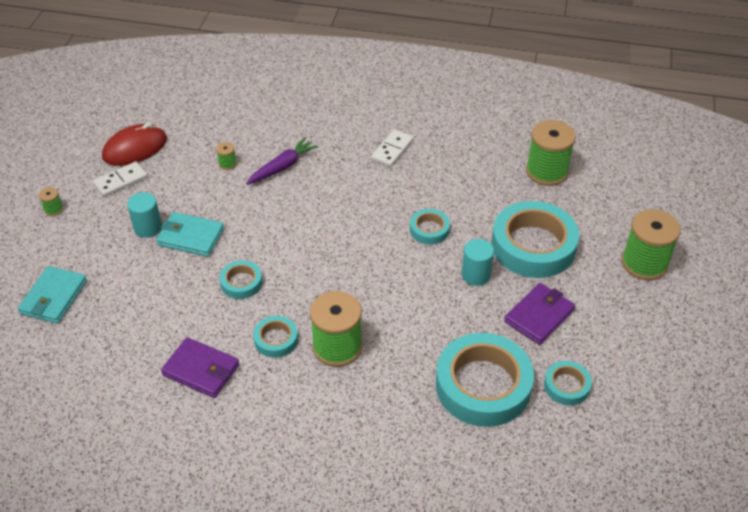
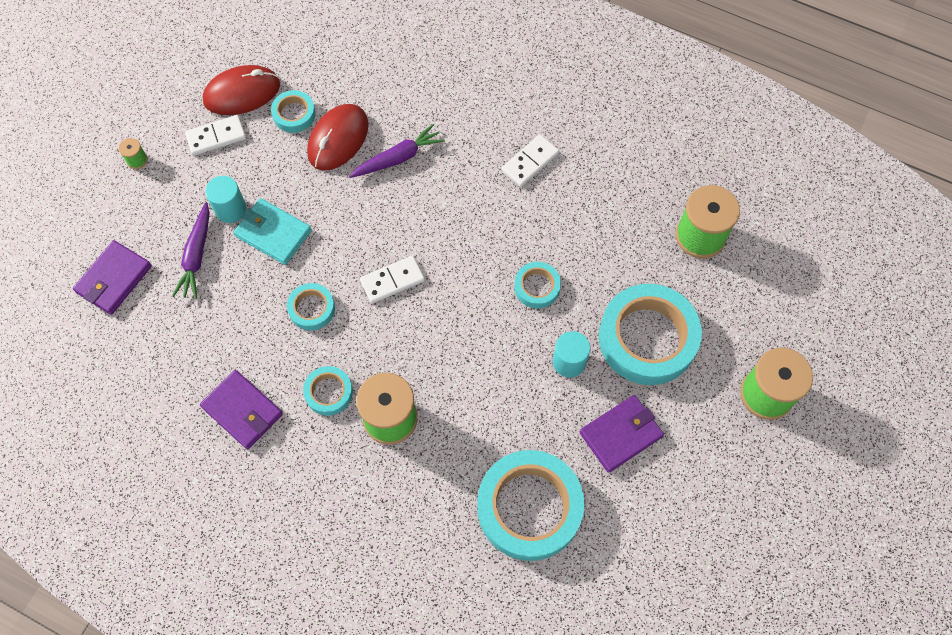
camera: 15 degrees right, 20 degrees up
turquoise wallet [18,266,87,324] -> purple wallet [73,240,152,315]
green spool [216,142,237,170] -> red mouse [307,104,369,170]
turquoise tape [544,361,592,405] -> turquoise tape moved to [271,90,316,133]
none -> purple carrot [172,202,210,299]
none -> white domino [360,256,425,303]

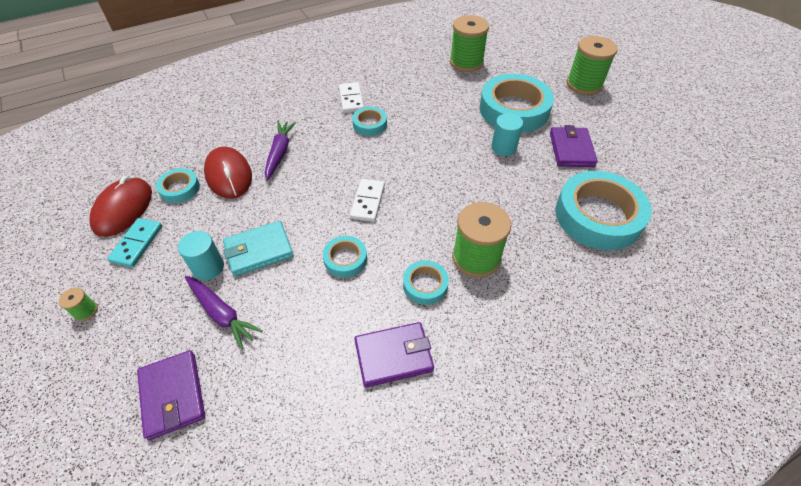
camera: 55 degrees left, 15 degrees down
white domino [185,115,246,155] -> turquoise domino [107,218,162,267]
turquoise tape [514,262,561,308] -> turquoise tape moved to [352,107,387,136]

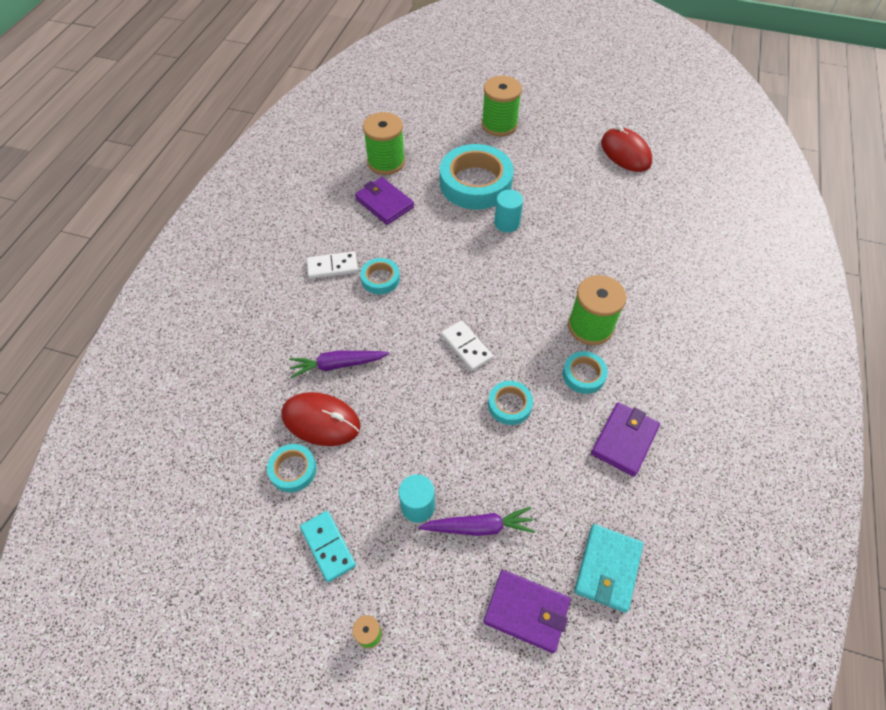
camera: 45 degrees left, 5 degrees up
red mouse [89,176,152,237] -> red mouse moved to [601,125,652,172]
turquoise wallet [223,221,294,276] -> turquoise wallet moved to [574,524,643,613]
purple carrot [265,121,296,180] -> purple carrot turned 60 degrees counterclockwise [289,351,389,378]
white domino [339,82,364,113] -> white domino turned 45 degrees counterclockwise [307,251,358,279]
purple wallet [550,125,598,167] -> purple wallet moved to [355,177,414,225]
turquoise tape [556,171,652,250] -> none

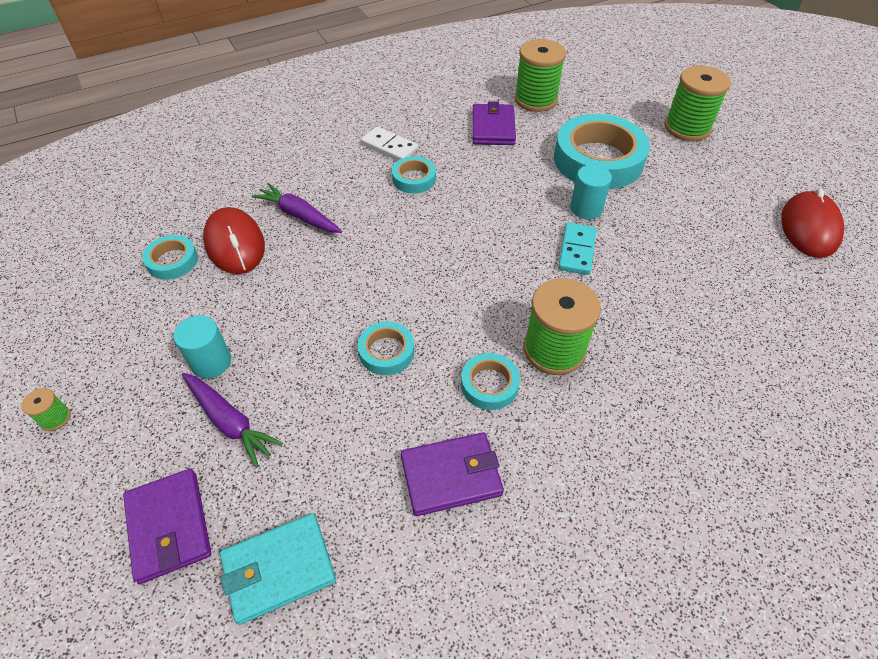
camera: 45 degrees right, 5 degrees down
turquoise domino [300,511,356,582] -> turquoise domino moved to [558,222,597,275]
white domino [441,320,493,371] -> none

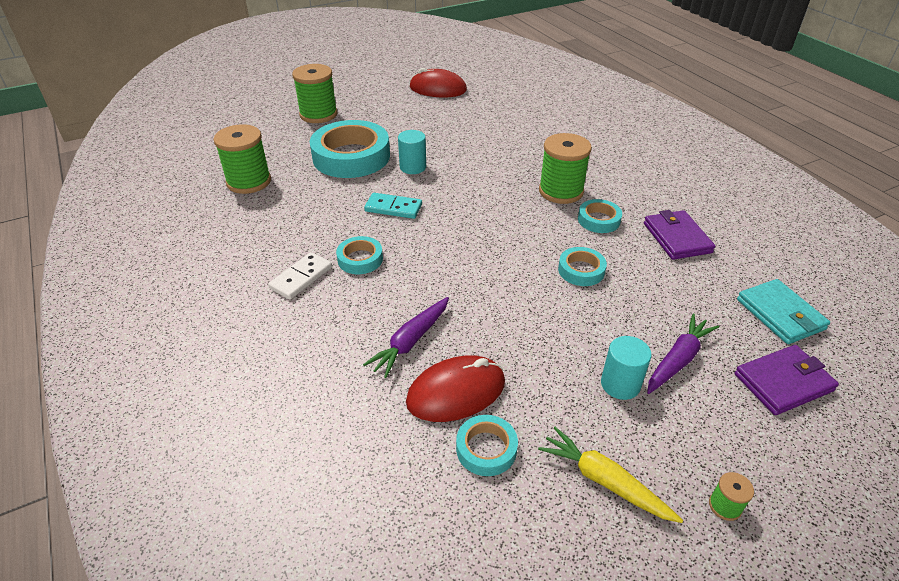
camera: 90 degrees left, 10 degrees down
purple wallet [472,101,516,145] -> none
turquoise domino [558,222,597,275] -> turquoise domino moved to [364,193,422,219]
none -> yellow carrot [538,427,683,523]

